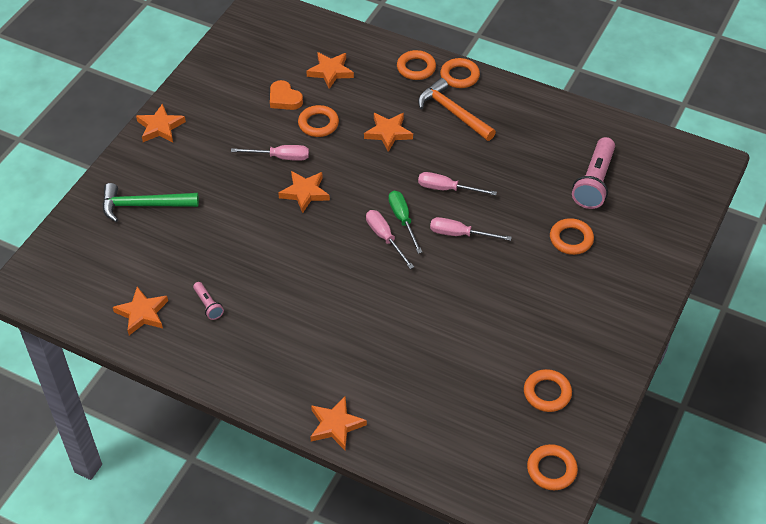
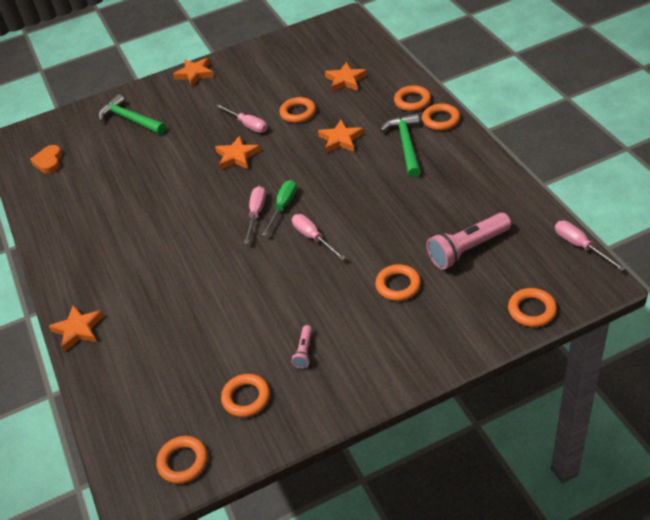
camera: 45 degrees right, 5 degrees down
orange star [113,287,168,335] -> none
pink flashlight [193,282,224,320] -> pink flashlight moved to [291,325,312,369]
orange heart [270,80,303,110] -> orange heart moved to [30,145,62,174]
orange hammer [418,78,496,141] -> green hammer [380,113,421,178]
pink screwdriver [418,172,497,196] -> pink screwdriver moved to [555,221,625,271]
none -> orange ring [508,288,557,327]

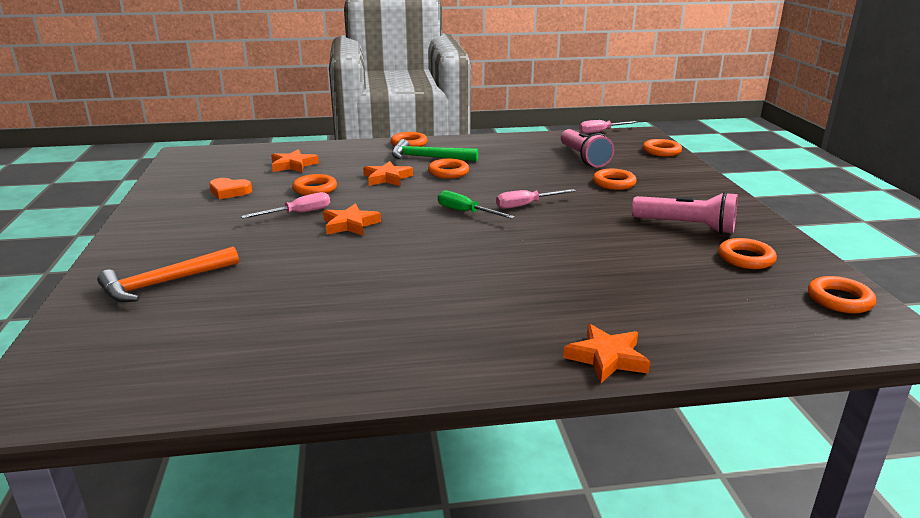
camera: 80 degrees left, 20 degrees down
orange heart [30,145,62,174] -> orange heart moved to [209,178,252,199]
green hammer [99,94,166,134] -> orange hammer [97,246,239,303]
orange star [173,58,214,87] -> none
pink screwdriver [244,186,266,244] -> none
pink flashlight [291,325,312,369] -> pink flashlight [632,192,738,234], size x2.02
orange ring [394,85,431,111] -> orange ring moved to [428,159,469,179]

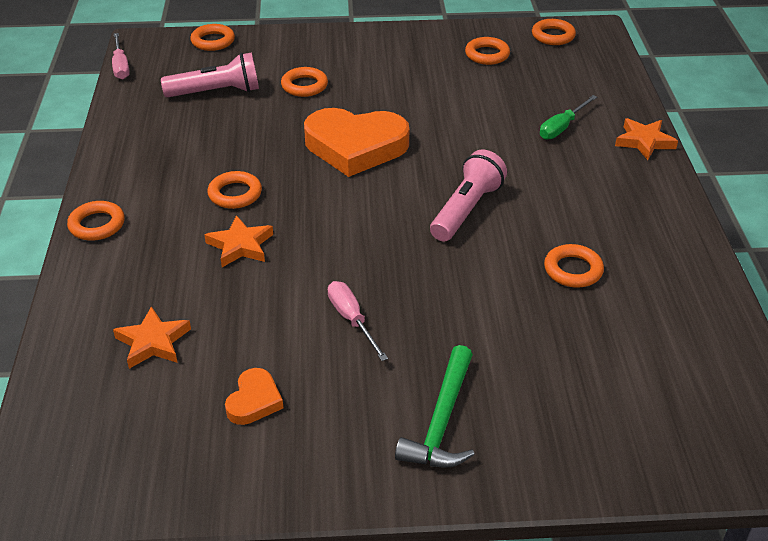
camera: 85 degrees left, 15 degrees up
orange hammer [97,246,239,303] -> none
orange ring [292,174,337,196] -> orange ring moved to [544,244,604,288]
orange star [323,203,381,236] -> none
green hammer [392,139,478,162] -> green hammer moved to [395,345,475,468]
green screwdriver [438,191,515,219] -> green screwdriver moved to [540,95,597,140]
pink screwdriver [496,189,576,209] -> orange heart [304,108,409,177]
pink flashlight [632,192,738,234] -> pink flashlight moved to [430,150,507,242]

